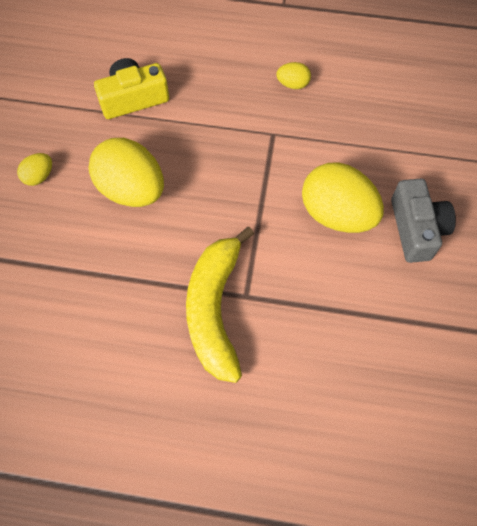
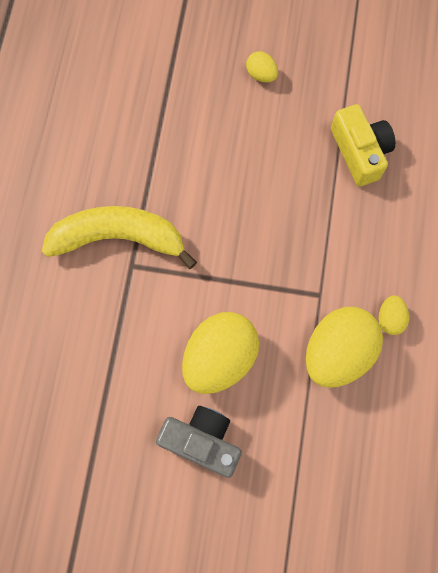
camera: 90 degrees right, 10 degrees up
yellow egg [88,138,164,207] -> yellow egg moved to [306,307,383,388]
grey camera [391,179,456,263] -> grey camera turned 150 degrees counterclockwise [156,406,242,478]

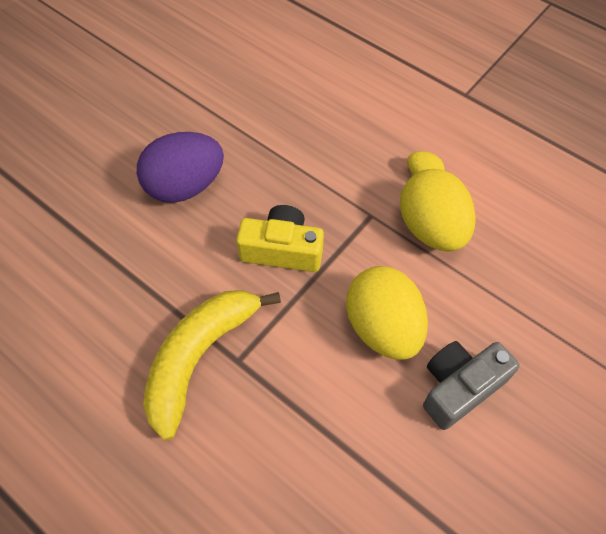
camera: 60 degrees left, 15 degrees down
yellow egg [246,51,278,83] -> none
yellow camera [331,104,396,187] -> yellow camera moved to [236,205,324,272]
none -> purple egg [137,132,224,203]

